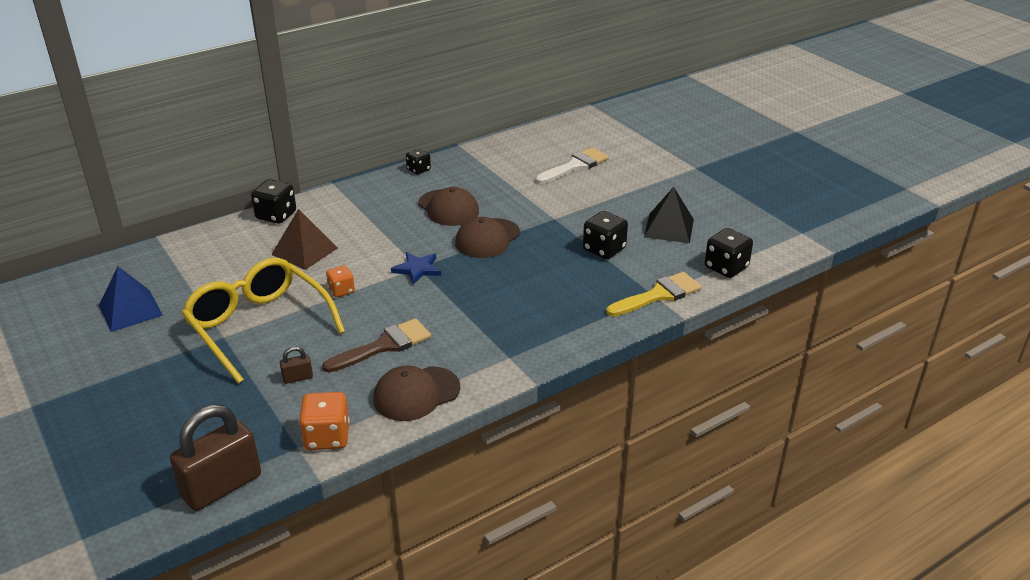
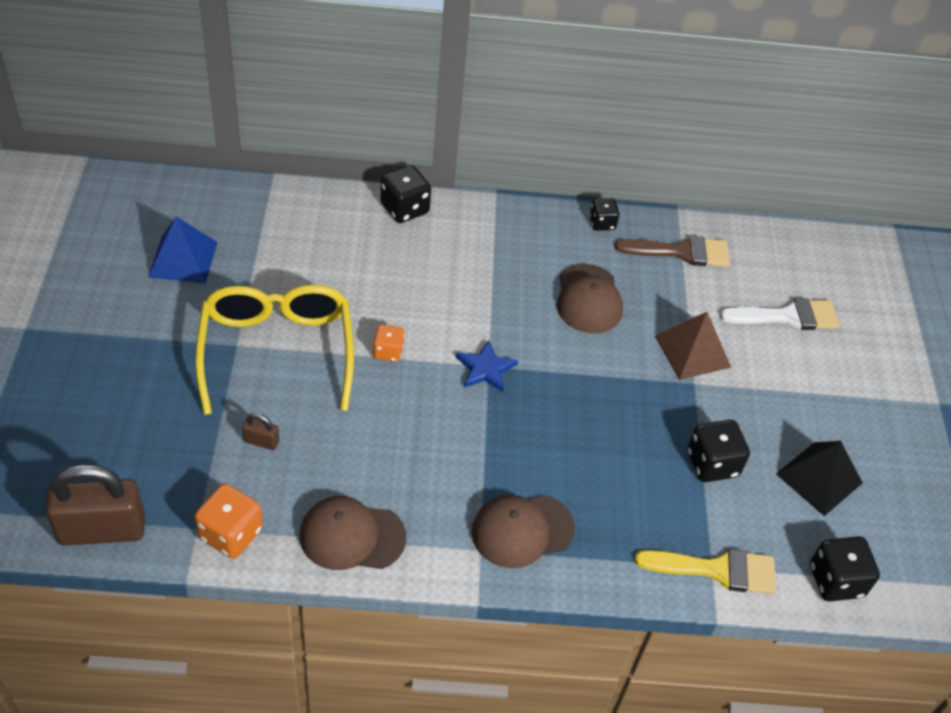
camera: 30 degrees right, 15 degrees up
brown pyramid [271,209,338,270] -> brown pyramid moved to [655,312,731,380]
brown brush [322,318,431,372] -> brown brush moved to [615,236,730,267]
brown cap [455,217,520,258] -> brown cap moved to [472,495,575,568]

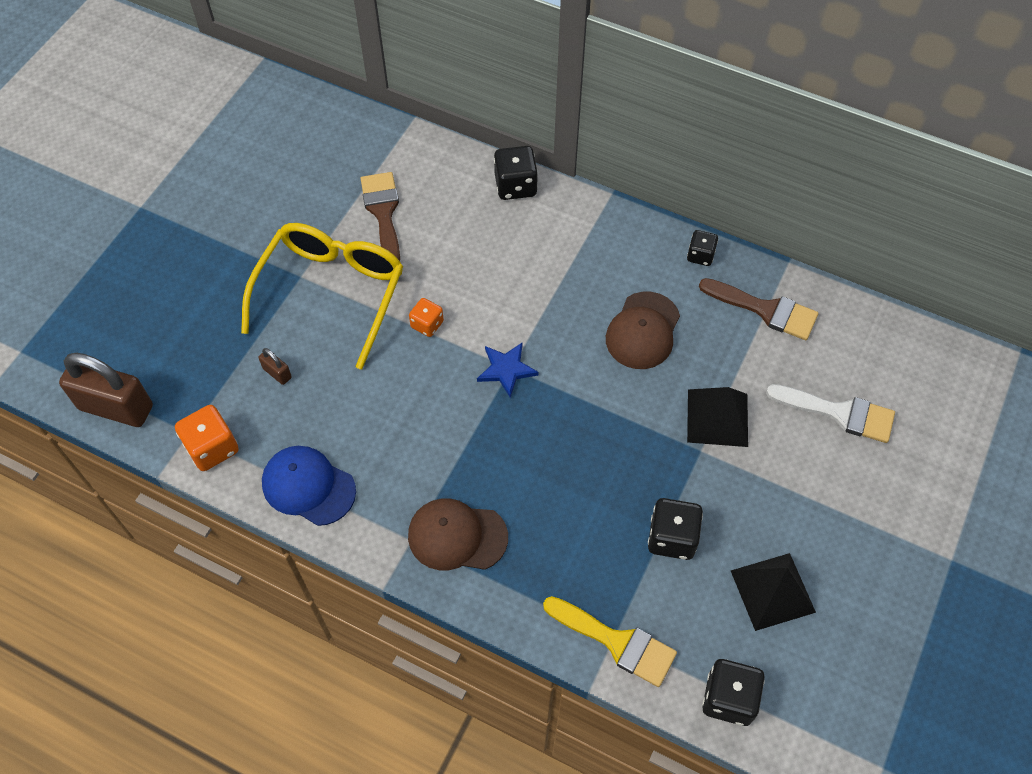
camera: 30 degrees right, 10 degrees up
blue pyramid [148,216,218,284] -> none
brown cap [300,496,406,570] -> blue cap [262,446,356,526]
brown pyramid [655,312,731,380] -> black pyramid [687,387,748,447]
none -> brown brush [361,172,400,261]

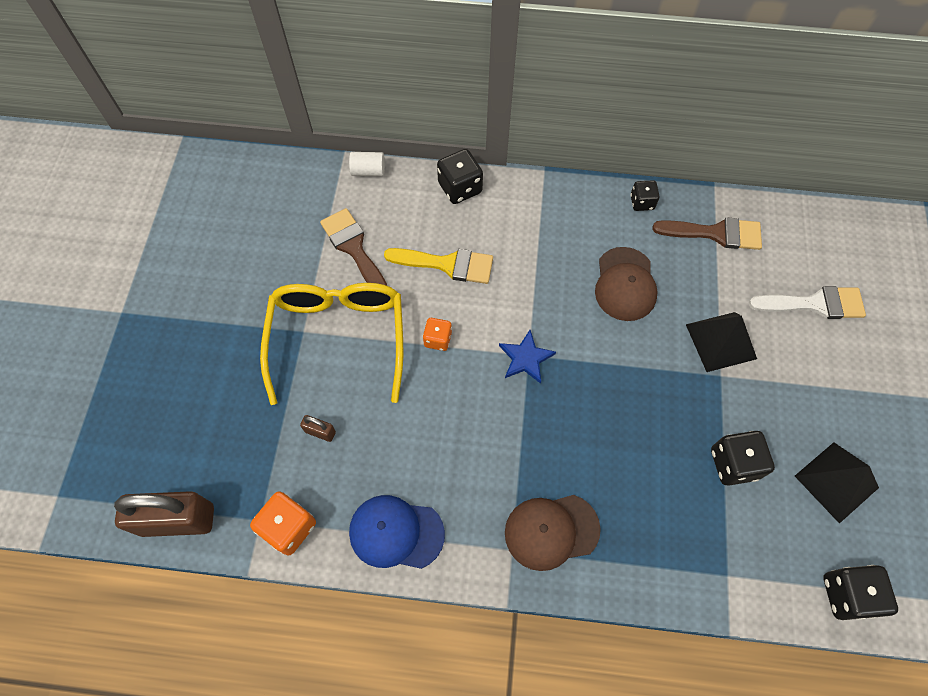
camera: 20 degrees left, 5 degrees up
yellow brush [543,596,677,687] -> yellow brush moved to [384,248,493,284]
none -> white cylinder [349,152,385,176]

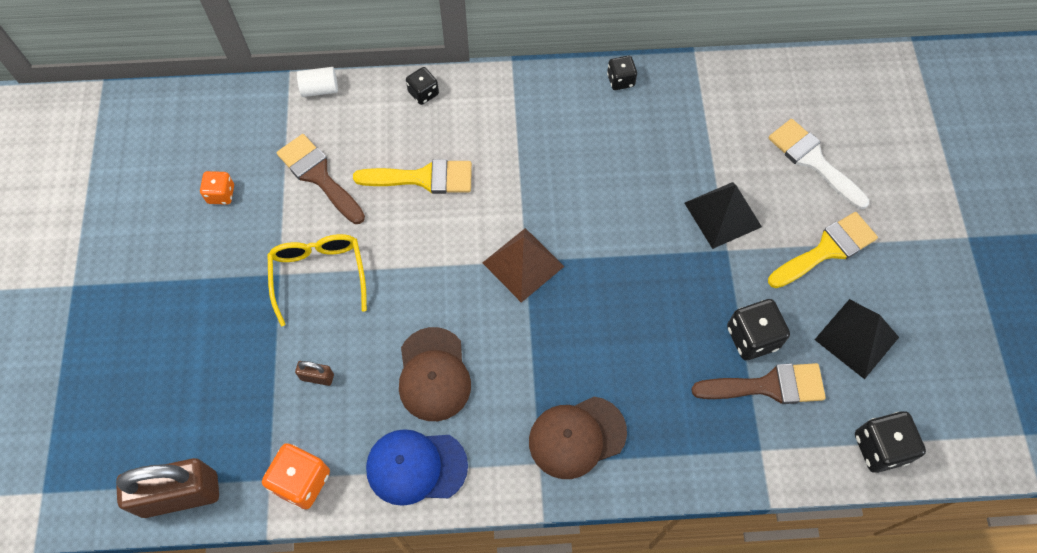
camera: 10 degrees left, 0 degrees up
yellow glasses [260,283,403,405] -> yellow glasses [267,234,367,326], size x0.63
orange dice [423,318,452,351] -> orange dice moved to [200,171,234,205]
black dice [437,149,483,204] -> black dice [406,67,439,105], size x0.63
blue star [499,330,556,384] -> brown pyramid [482,228,564,303]
brown cap [595,247,658,321] -> brown cap moved to [399,327,471,421]
brown brush [653,217,762,250] -> brown brush moved to [692,363,826,404]
white brush [749,286,866,319] -> white brush turned 120 degrees counterclockwise [768,119,869,209]
none -> yellow brush [768,212,878,288]

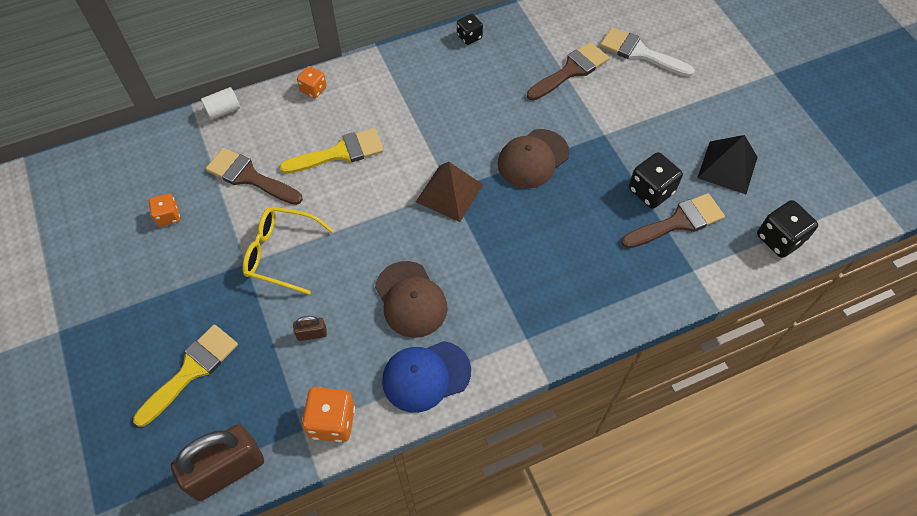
camera: 20 degrees left, 5 degrees down
yellow glasses [267,234,367,326] -> yellow glasses turned 45 degrees counterclockwise [243,207,334,295]
black dice [406,67,439,105] -> orange dice [297,66,327,98]
brown cap [529,397,627,479] -> brown cap moved to [498,129,569,188]
black pyramid [685,182,762,249] -> none
yellow brush [768,212,878,288] -> yellow brush moved to [133,324,238,427]
none -> brown brush [527,42,609,101]

